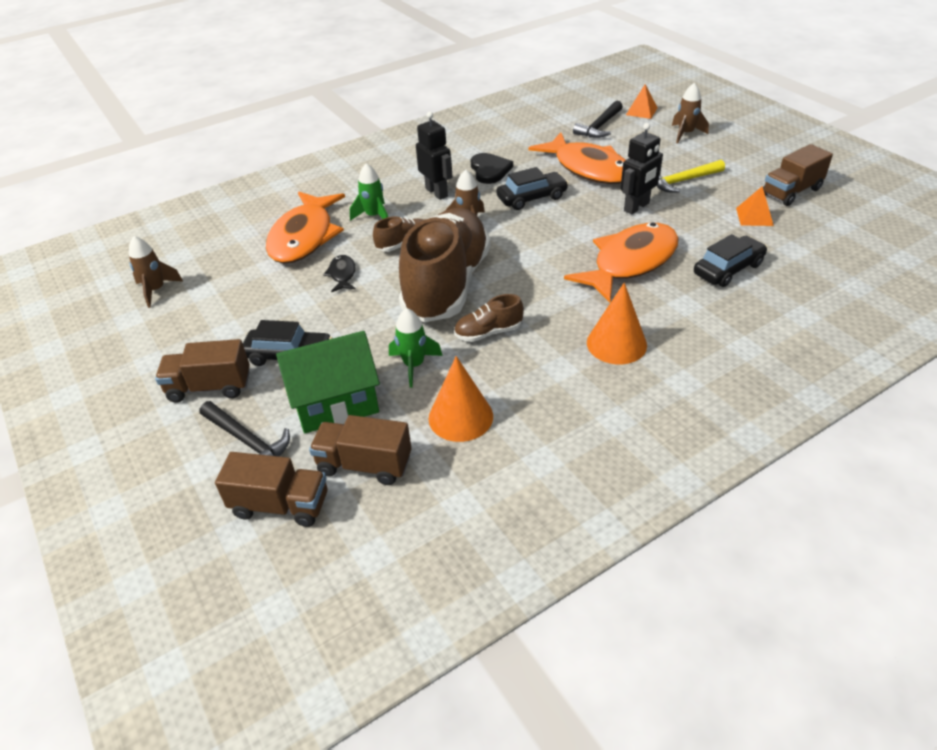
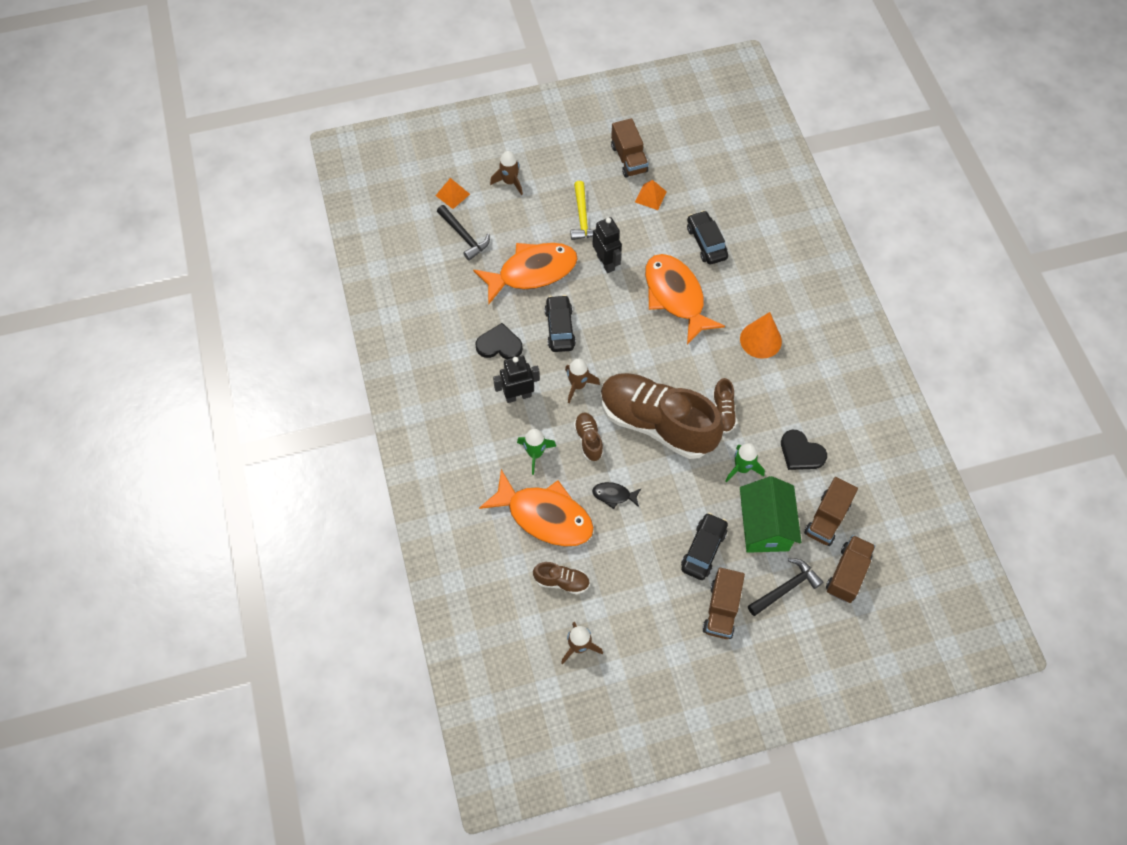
camera: 75 degrees left, 20 degrees up
orange cone [429,356,493,442] -> black heart [781,430,827,470]
none -> brown shoe [533,562,590,594]

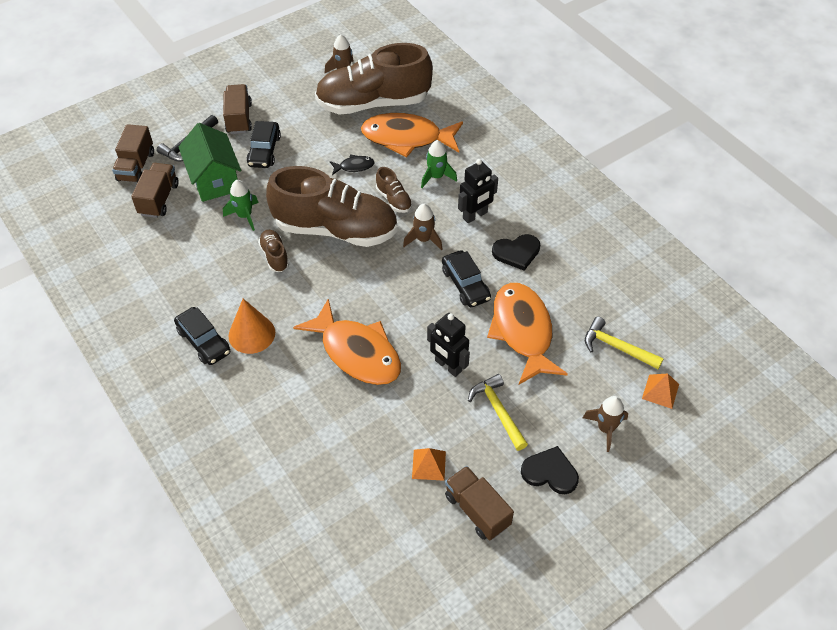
camera: 160 degrees right, 10 degrees down
black hammer [437,205,490,261] -> yellow hammer [585,317,664,369]
orange fish [473,243,578,304] -> orange fish turned 120 degrees clockwise [487,283,568,384]
brown shoe [533,562,590,594] -> brown shoe [315,43,433,115], size x2.43
black car [687,210,728,264] -> black car moved to [174,307,230,365]
black heart [781,430,827,470] -> black heart moved to [521,446,579,494]

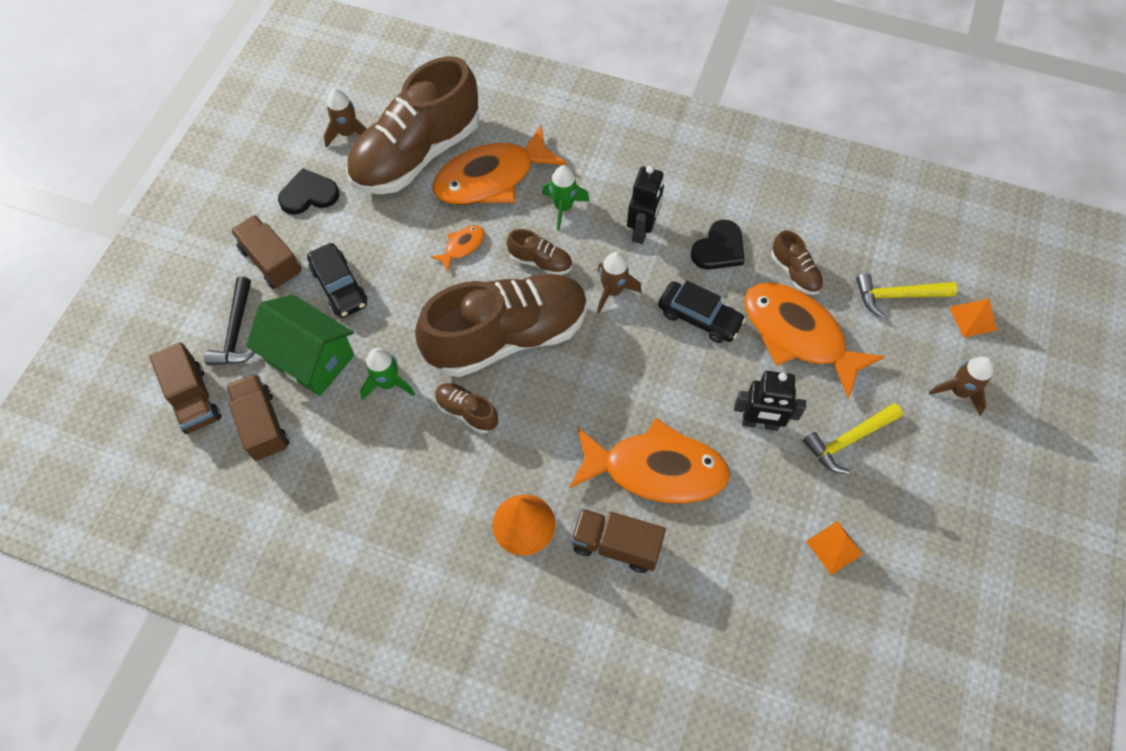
camera: 35 degrees left, 10 degrees up
black car [174,307,230,365] -> none
black fish [330,154,375,175] -> orange fish [431,226,485,272]
brown truck [445,466,514,541] -> brown truck moved to [571,508,666,573]
yellow hammer [468,374,528,451] -> yellow hammer turned 60 degrees counterclockwise [803,403,903,474]
black heart [521,446,579,494] -> black heart moved to [278,168,339,215]
none -> brown shoe [771,230,824,295]

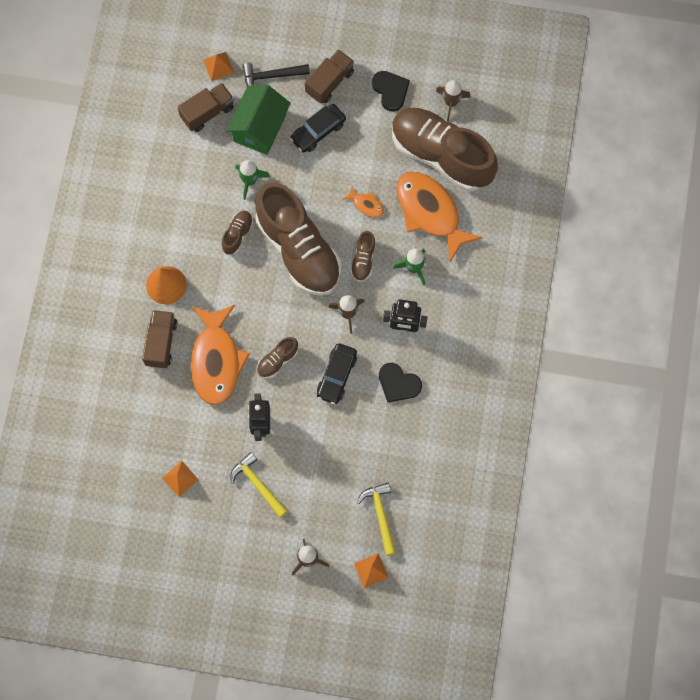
camera: 80 degrees right, 10 degrees up
brown truck [149,342,221,434] -> orange pyramid [203,52,234,81]
orange fish [744,283,885,399] -> none
brown shoe [771,230,824,295] -> brown shoe moved to [257,337,298,379]

